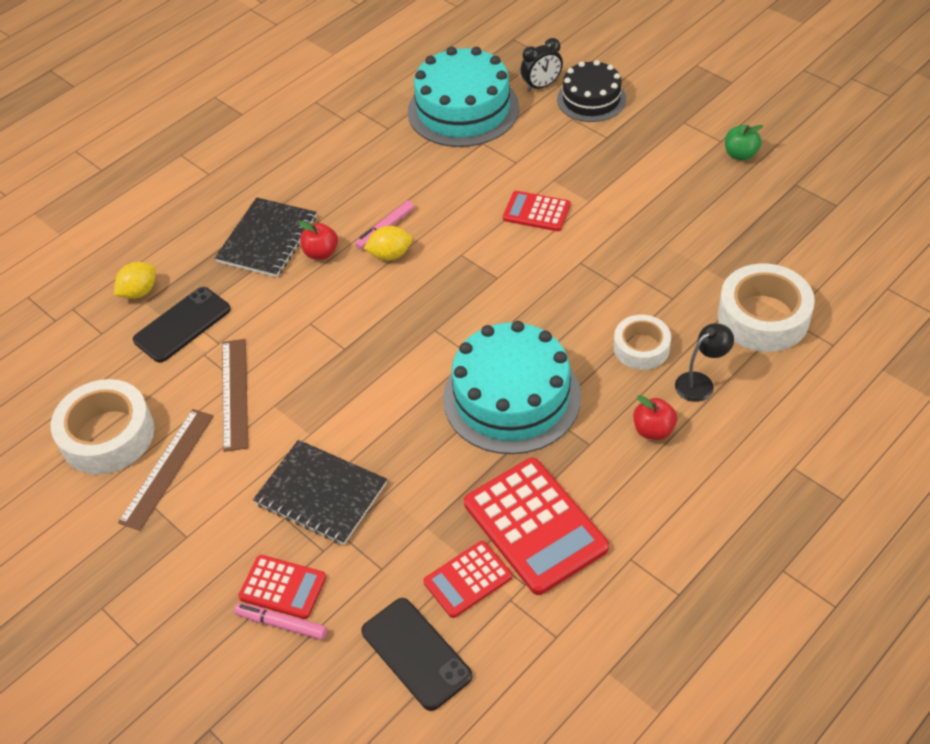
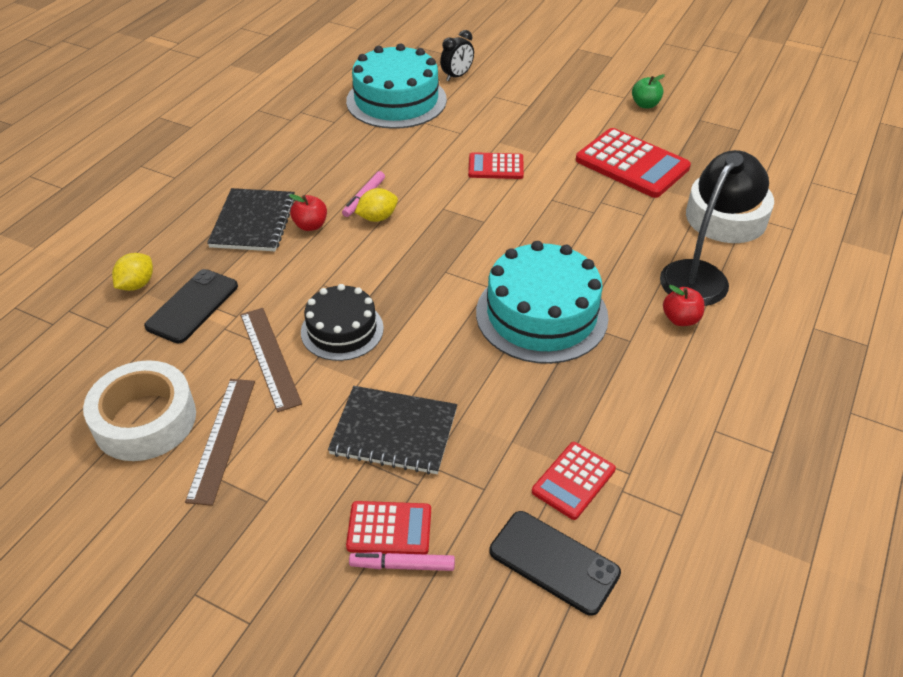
camera: 20 degrees left, 5 degrees down
red calculator [464,458,609,595] -> red calculator moved to [576,128,691,198]
black cake [557,60,626,122] -> black cake moved to [301,284,384,361]
white tape [614,315,671,370] -> none
black lamp [675,323,734,402] -> black lamp [660,150,769,306], size x1.93

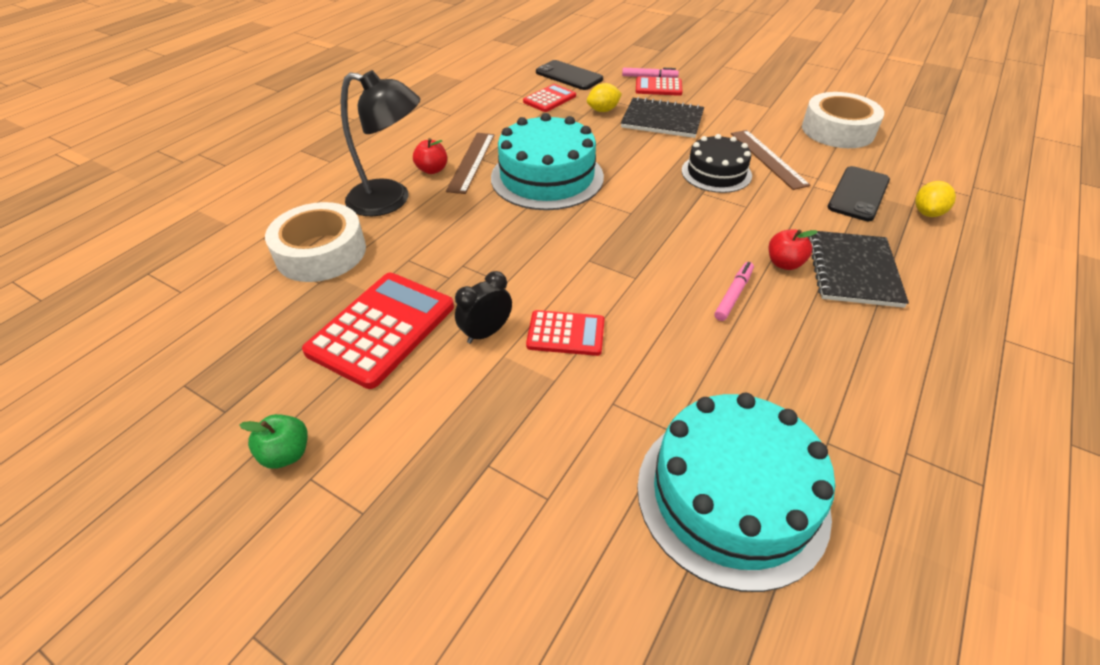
camera: 175 degrees left, 0 degrees up
brown ruler [185,379,255,506] -> brown ruler moved to [446,133,495,194]
yellow lemon [354,188,398,222] -> yellow lemon moved to [587,83,622,112]
black clock [440,30,474,81] -> black clock moved to [455,271,512,344]
red calculator [576,128,691,198] -> red calculator turned 75 degrees clockwise [302,273,454,389]
black lamp [660,150,769,306] -> black lamp turned 120 degrees counterclockwise [341,70,420,216]

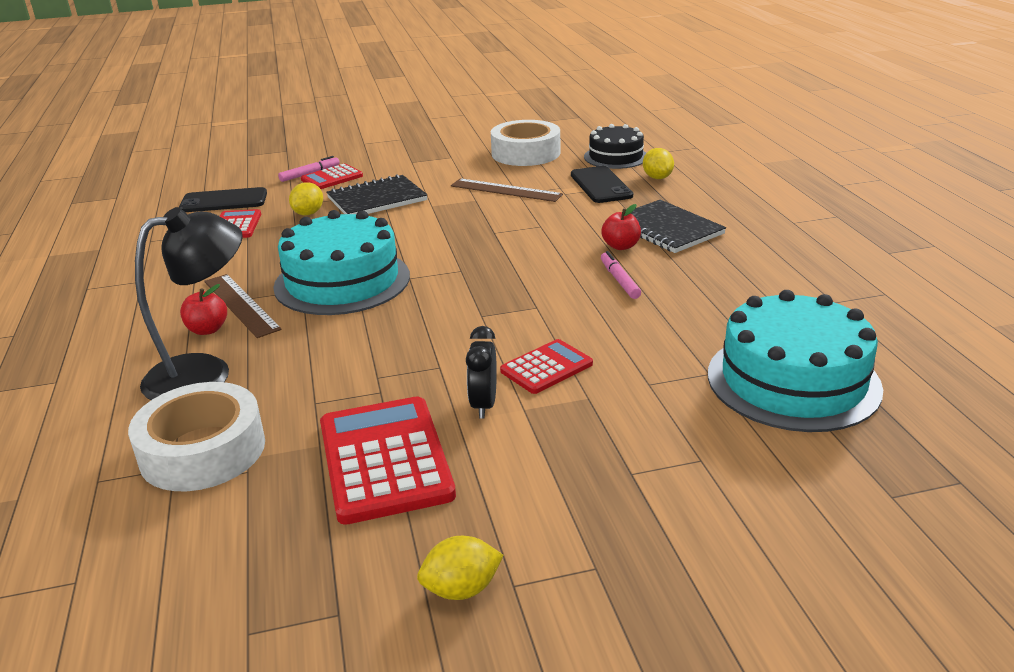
camera: 45 degrees left, 15 degrees down
green apple [239,414,308,469] -> yellow lemon [417,536,504,600]
black cake [682,134,752,193] -> black cake moved to [584,124,646,169]

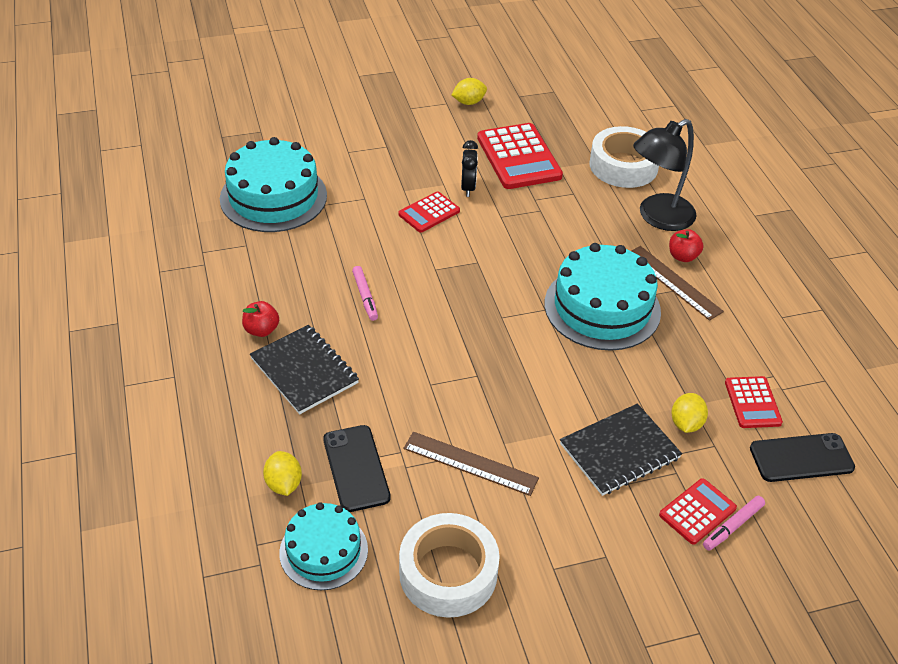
camera: 175 degrees right, 15 degrees up
black cake [584,124,646,169] -> turquoise cake [279,502,368,590]
red apple [601,204,641,250] -> red apple moved to [242,301,279,337]

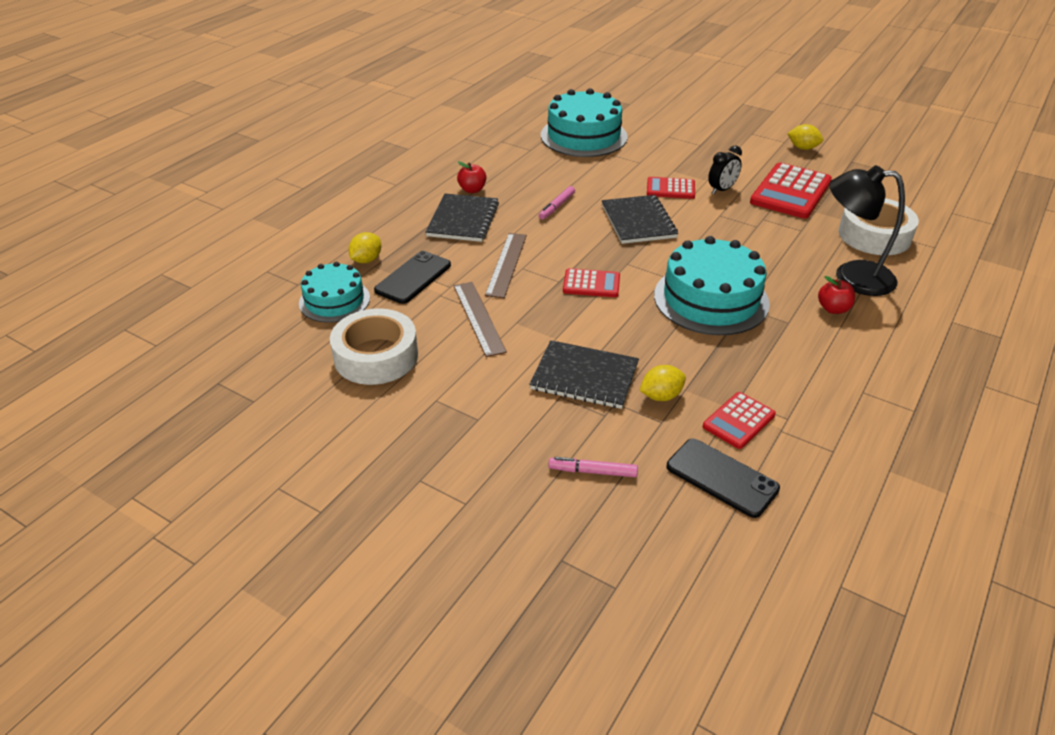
camera: 50 degrees right, 5 degrees down
brown ruler [632,246,724,321] -> brown ruler moved to [485,233,527,298]
red calculator [659,478,737,545] -> red calculator moved to [563,268,620,297]
none -> black notebook [602,195,678,244]

